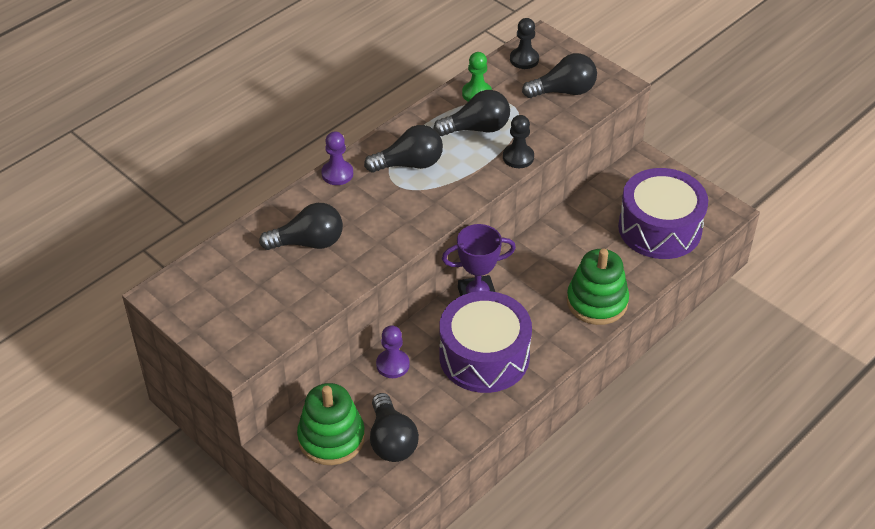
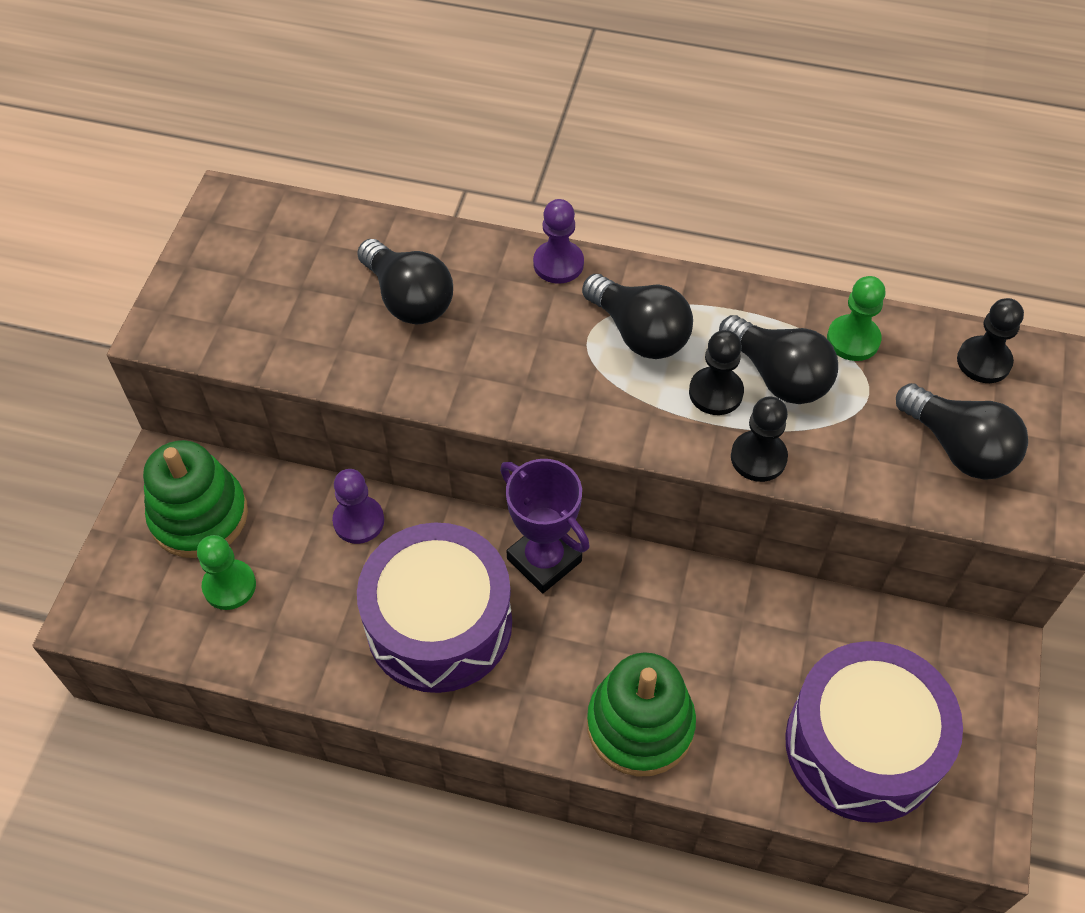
camera: 60 degrees right, 10 degrees up
black light bulb [370,393,419,462] -> green pawn [197,535,256,610]
none -> black pawn [689,330,744,415]

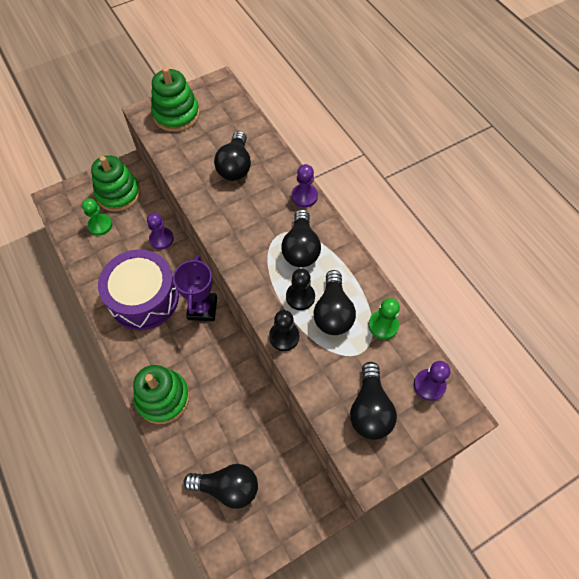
camera: 45 degrees right, 5 degrees up
purple drum [785,641,963,823] -> black light bulb [183,464,258,509]
black pawn [957,298,1024,383] -> purple pawn [414,361,451,401]
none -> green stacking toy [151,67,200,132]

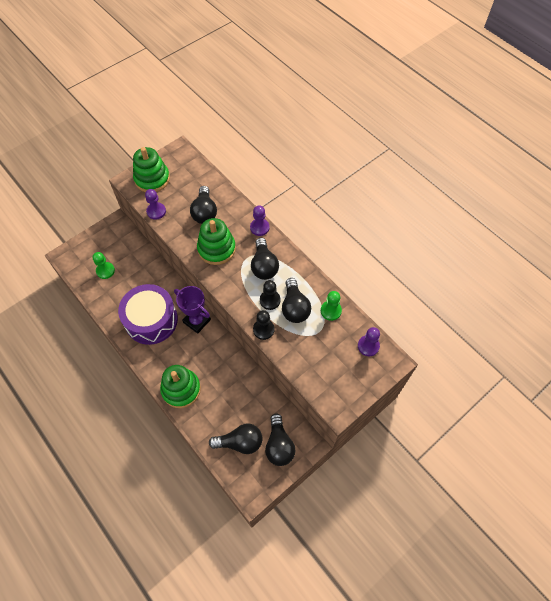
camera: 10 degrees left, 0 degrees up
green stacking toy [91,155,140,212] -> green stacking toy moved to [197,218,236,265]
purple pawn [147,213,174,250] -> purple pawn moved to [145,189,166,220]
purple trophy [173,255,217,321] -> purple trophy turned 45 degrees counterclockwise [174,286,211,334]
black light bulb [350,362,397,440] -> black light bulb moved to [265,413,296,466]

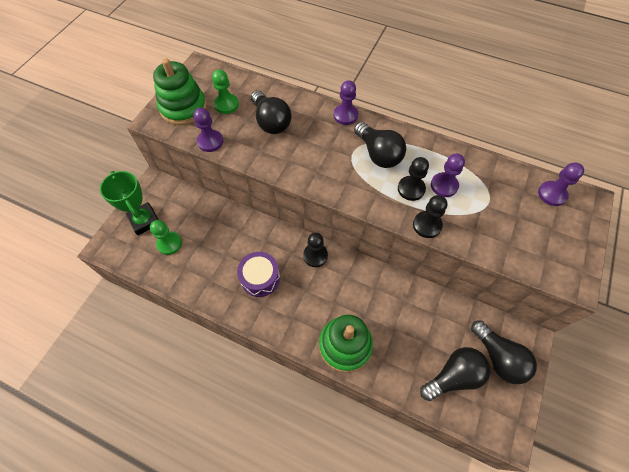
camera: 25 degrees left, 0 degrees up
purple drum [118,284,178,345] -> purple drum [237,252,280,297], size x0.57
purple trophy [174,286,211,334] -> black pawn [303,233,328,267]
green stacking toy [197,218,236,265] -> none
black light bulb [282,278,311,323] -> purple pawn [431,154,465,197]
green pawn [321,291,342,321] -> green pawn moved to [212,69,239,114]
none -> green trophy [100,171,159,235]

